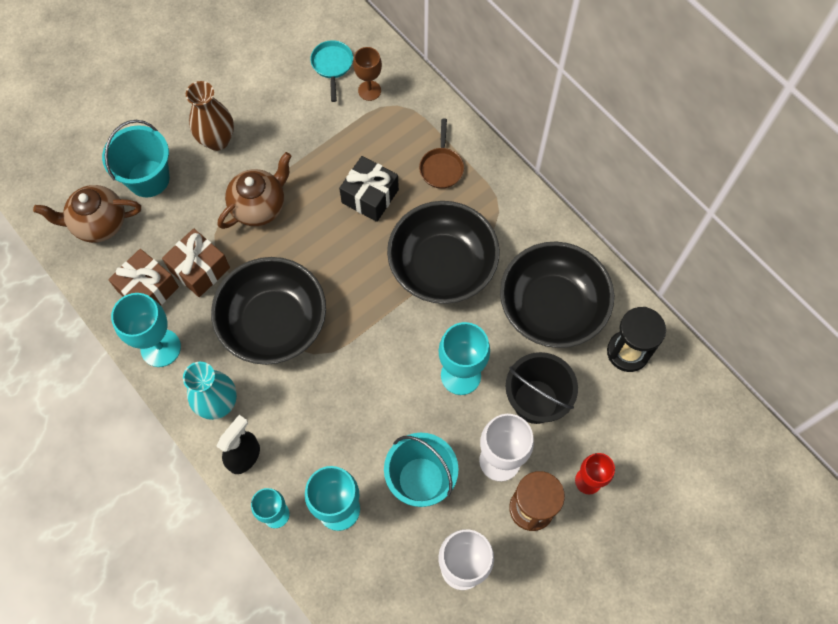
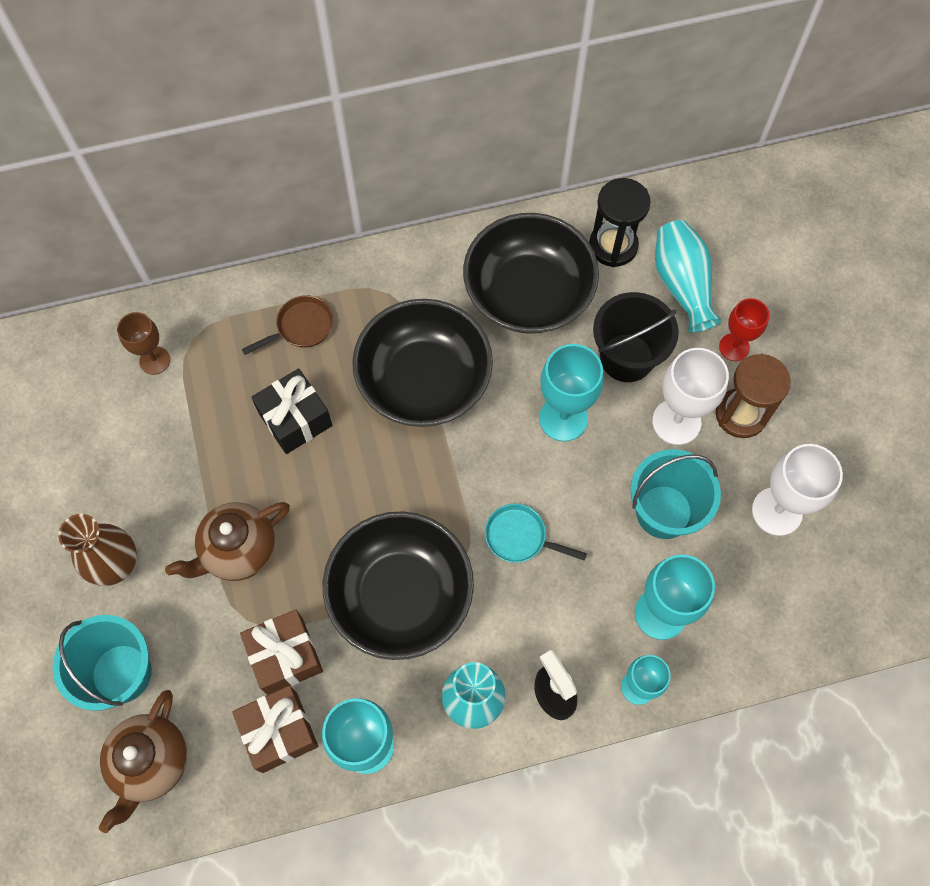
camera: 65 degrees left, 0 degrees up
brown teapot [218,152,291,229] -> brown teapot turned 105 degrees counterclockwise [165,502,290,581]
turquoise pan [310,40,353,102] -> turquoise pan moved to [485,504,587,563]
brown pan [419,119,464,189] -> brown pan turned 60 degrees counterclockwise [242,295,333,355]
none -> turquoise vase [655,220,722,333]

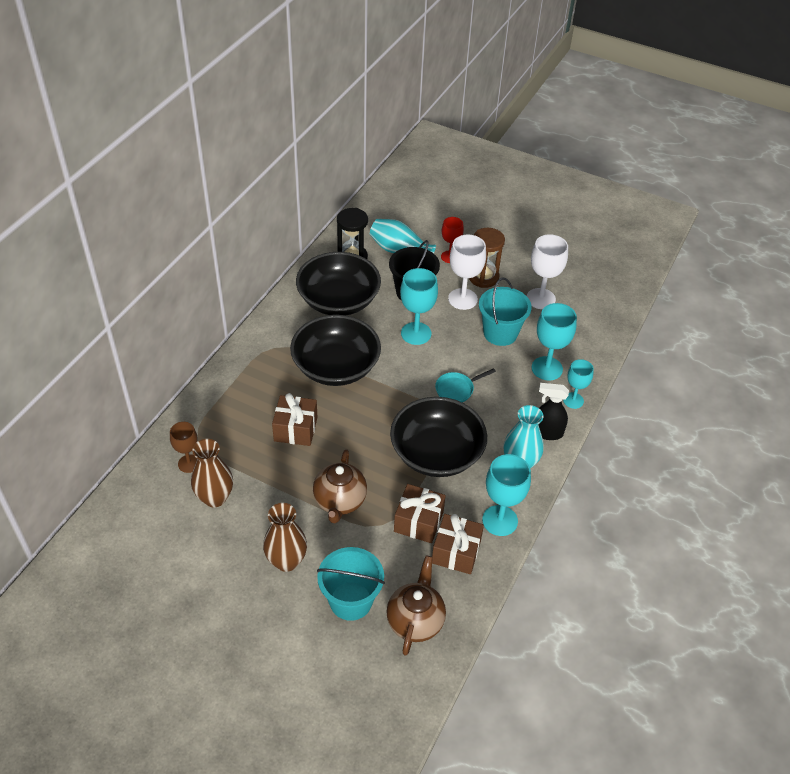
camera: 50 degrees left, 20 degrees down
brown teapot [99,690,187,833] -> brown teapot turned 135 degrees counterclockwise [386,555,446,656]
brown pan [242,295,333,355] -> none
black gift [251,368,332,454] -> brown gift [272,393,317,446]
none -> brown vase [191,439,233,508]

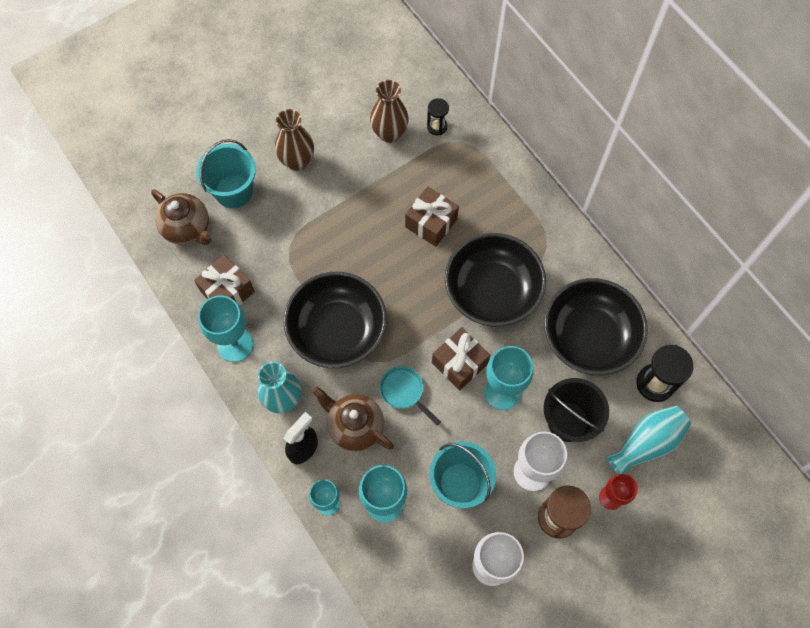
camera: 120 degrees right, 20 degrees up
brown goblet [170,422,197,473] -> black hourglass [427,98,449,135]
brown teapot [313,449,367,523] -> brown teapot moved to [312,386,394,451]
brown gift [394,484,446,543] -> brown gift moved to [432,327,490,391]
turquoise pan [435,368,496,402] -> turquoise pan turned 45 degrees counterclockwise [380,366,441,425]

